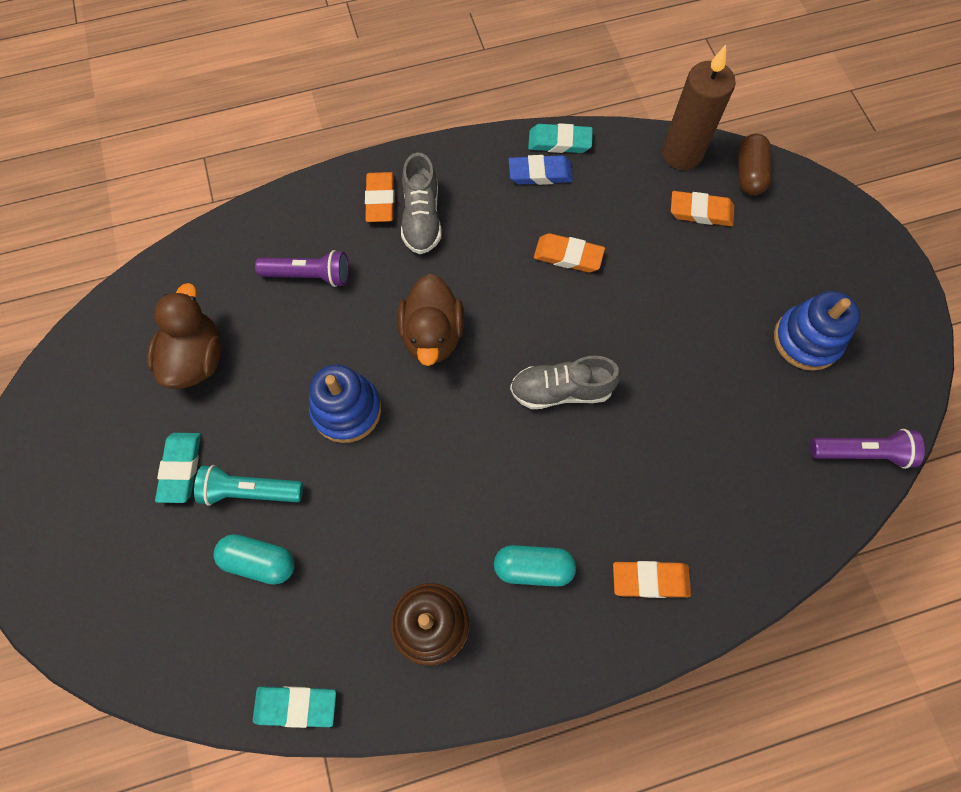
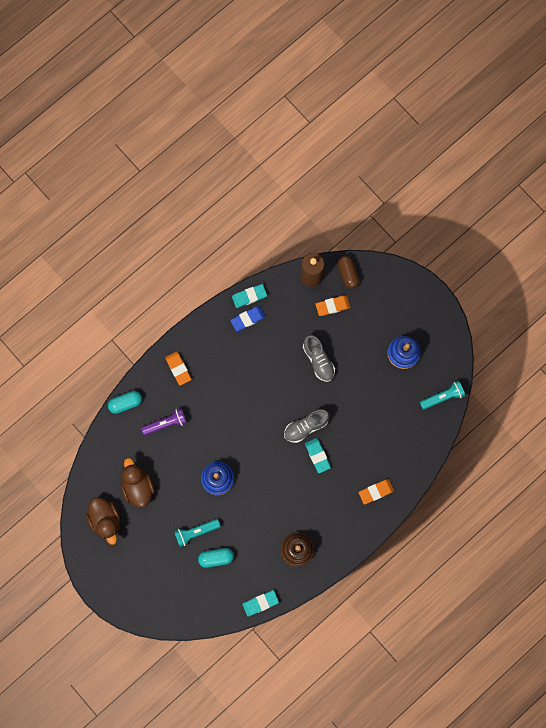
camera: 25 degrees left, 10 degrees up
turquoise eraser [155,433,201,503] -> turquoise eraser moved to [305,438,331,473]
brown duck [397,274,464,366] -> brown duck moved to [86,497,120,545]
grey shoe [401,152,442,254] -> grey shoe moved to [303,335,335,382]
turquoise capsule [494,545,576,587] -> turquoise capsule moved to [108,391,142,414]
orange eraser [534,233,605,272] -> none
purple flashlight [810,429,925,469] -> turquoise flashlight [420,381,465,410]

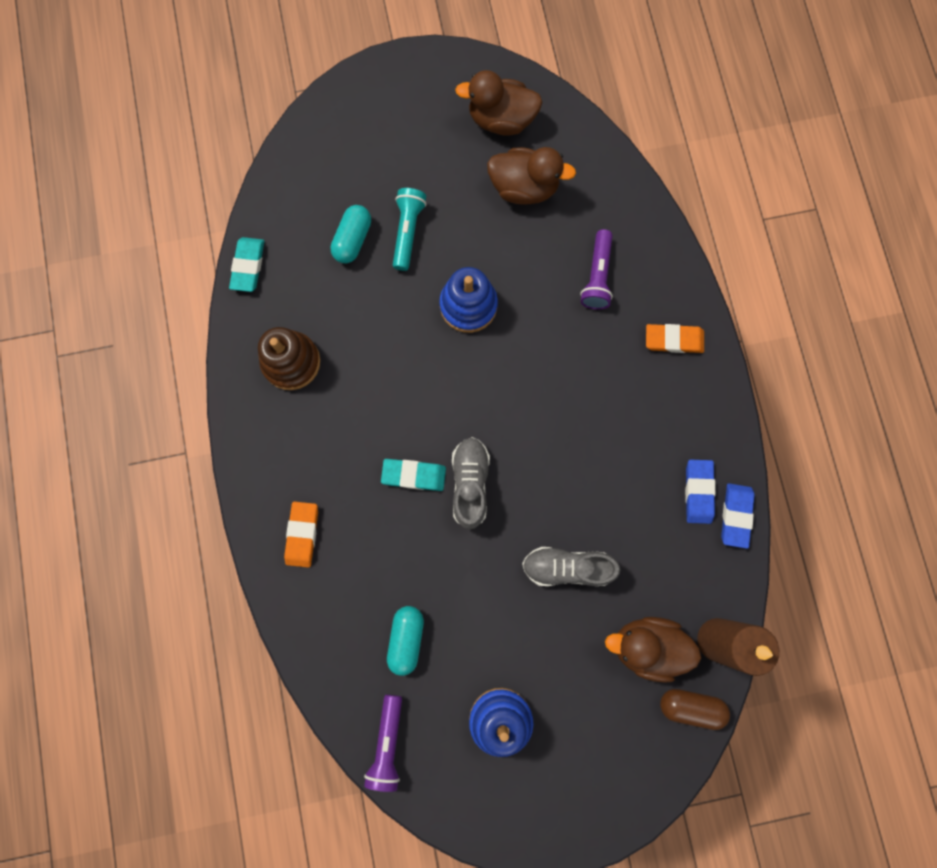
camera: 120 degrees right, 0 degrees up
turquoise capsule [108,391,142,414] -> turquoise capsule moved to [387,606,424,676]
turquoise eraser [232,284,267,308] -> blue eraser [721,483,755,549]
orange eraser [315,295,351,316] -> brown duck [605,617,701,683]
turquoise flashlight [420,381,465,410] -> purple flashlight [364,694,402,792]

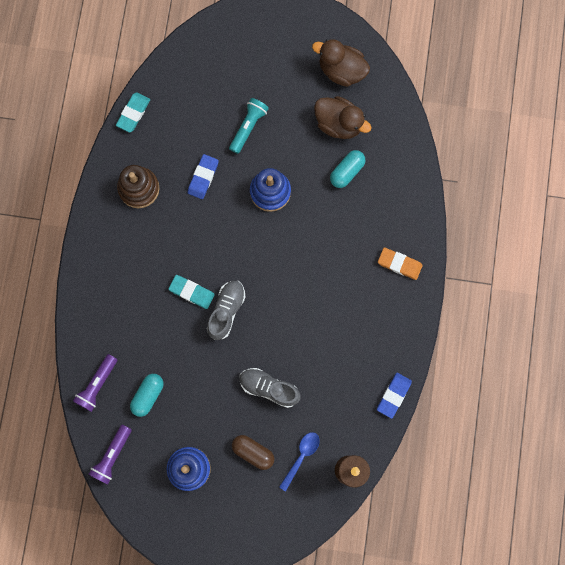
camera: 20 degrees right, 0 degrees up
orange eraser [284,502,318,568] -> none
turquoise capsule [330,205,371,263] -> turquoise capsule moved to [330,150,365,188]
purple flashlight [580,229,613,310] -> purple flashlight moved to [73,354,117,412]
brown duck [605,617,701,683] -> blue spoon [279,432,320,491]
brown capsule [660,689,730,730] -> brown capsule moved to [232,435,274,470]
blue eraser [685,460,716,524] -> blue eraser moved to [188,154,219,199]

